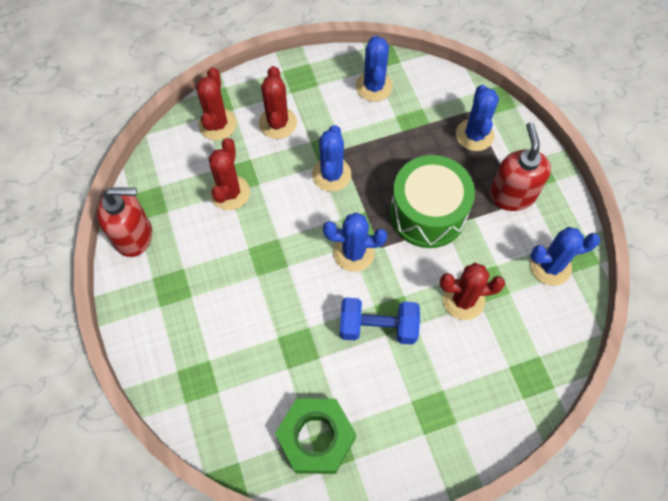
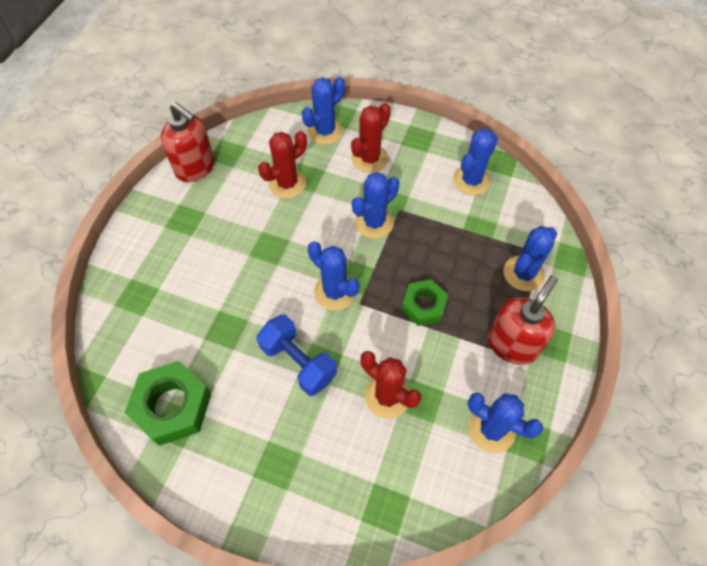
camera: 40 degrees right, 5 degrees down
red cactus [196,67,237,140] -> blue cactus [302,77,345,145]
green drum [390,155,475,248] -> green nut [401,280,448,326]

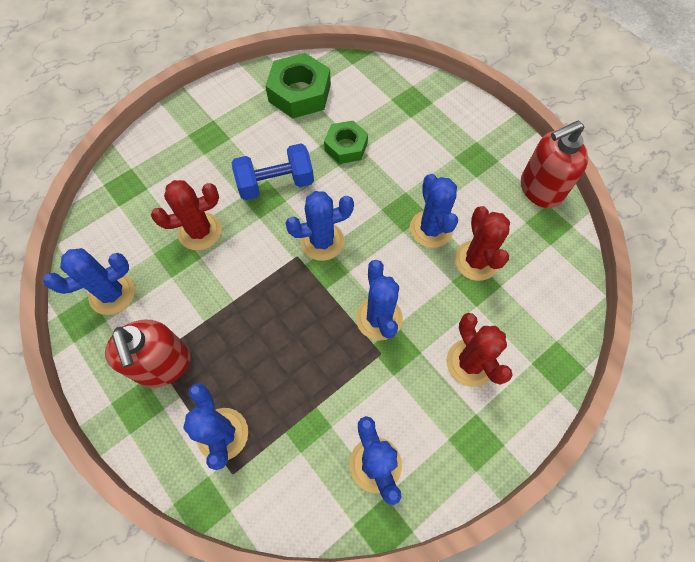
camera: 120 degrees right, 5 degrees up
blue cactus [302,77,345,145] -> blue cactus moved to [410,174,458,248]
green nut [401,280,448,326] -> green nut moved to [324,121,368,164]

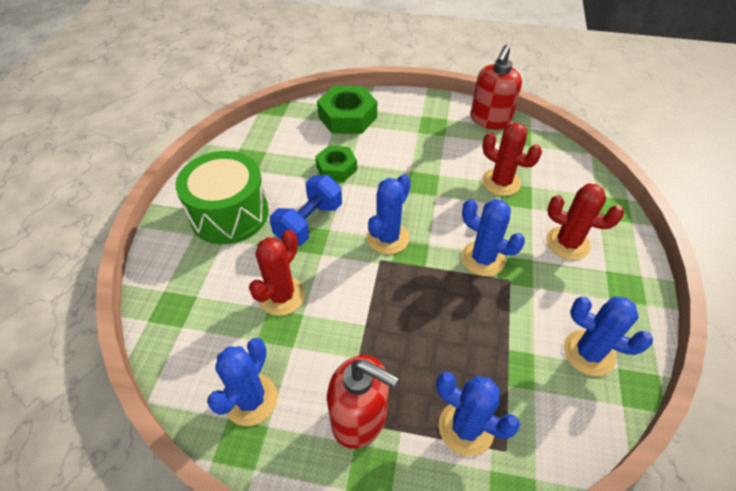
camera: 40 degrees left, 15 degrees down
green nut [266,53,331,119] -> green nut moved to [317,86,377,134]
blue cactus [410,174,458,248] -> none
none -> green drum [176,151,269,244]

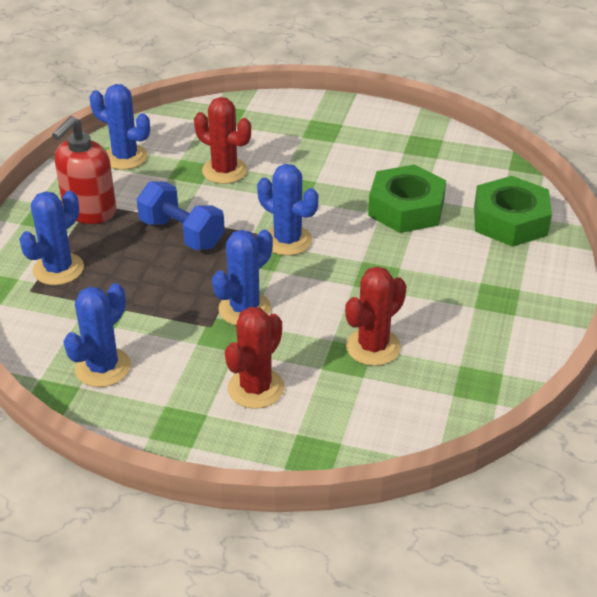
camera: 95 degrees right, 10 degrees down
green drum [176,151,269,244] -> none
blue dumbbell [270,175,342,246] -> blue dumbbell moved to [137,181,225,250]
green nut [315,145,357,182] -> green nut [368,165,446,233], size x1.56
red soap dispenser [470,45,522,129] -> none

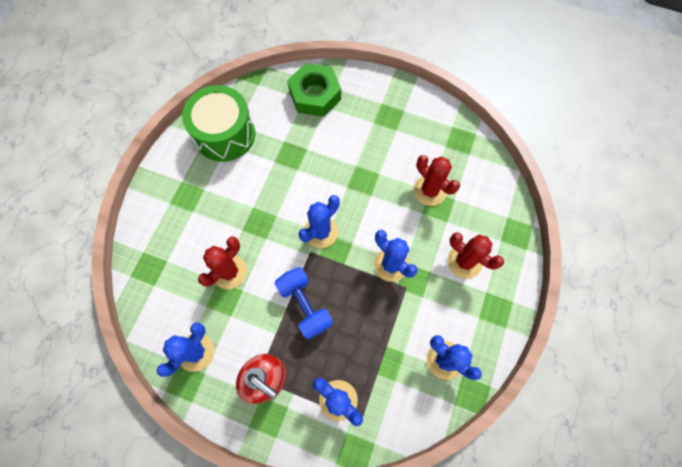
camera: 85 degrees left, 30 degrees up
blue dumbbell [137,181,225,250] -> blue dumbbell turned 75 degrees counterclockwise [275,267,333,339]
green nut [368,165,446,233] -> none
none -> green drum [182,85,255,162]

